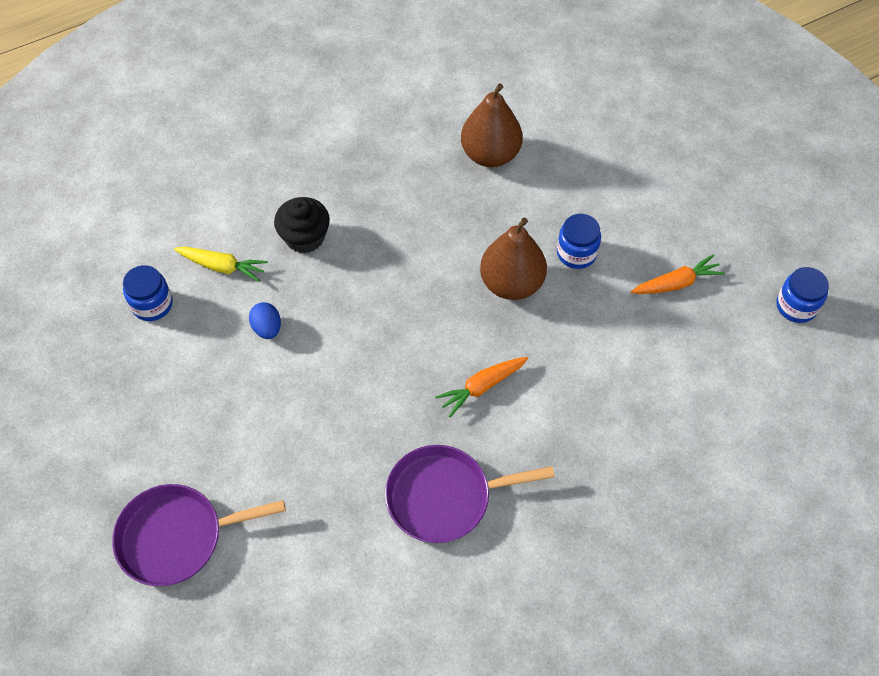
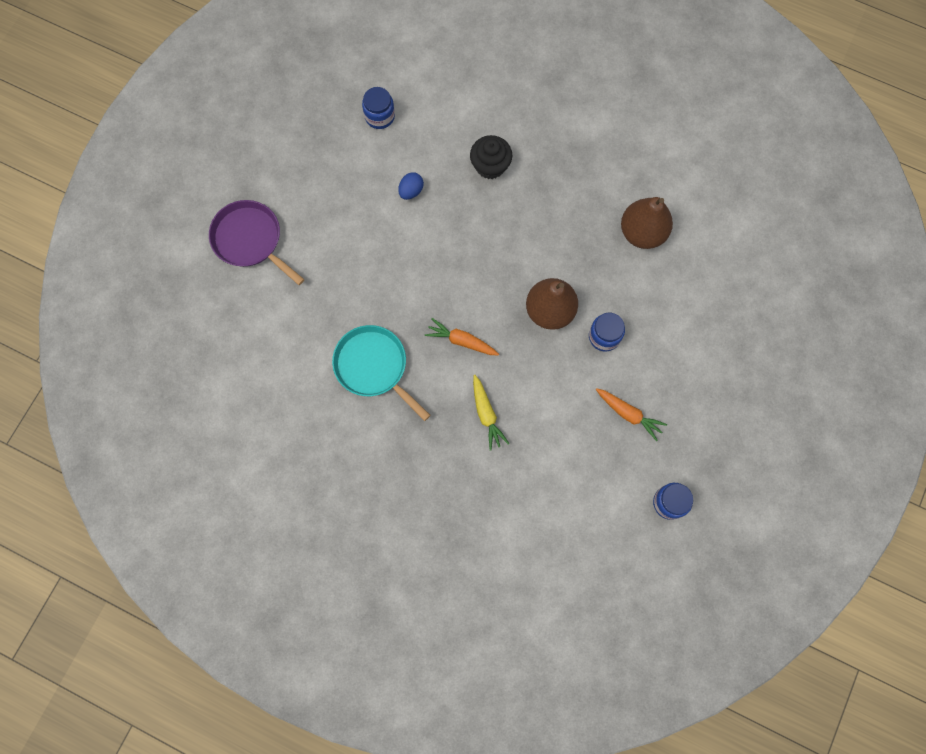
camera: 55 degrees right, 15 degrees up
yellow carrot [174,247,268,282] -> yellow carrot moved to [473,375,509,450]
purple pan [385,445,555,543] -> turquoise pan [332,325,431,421]

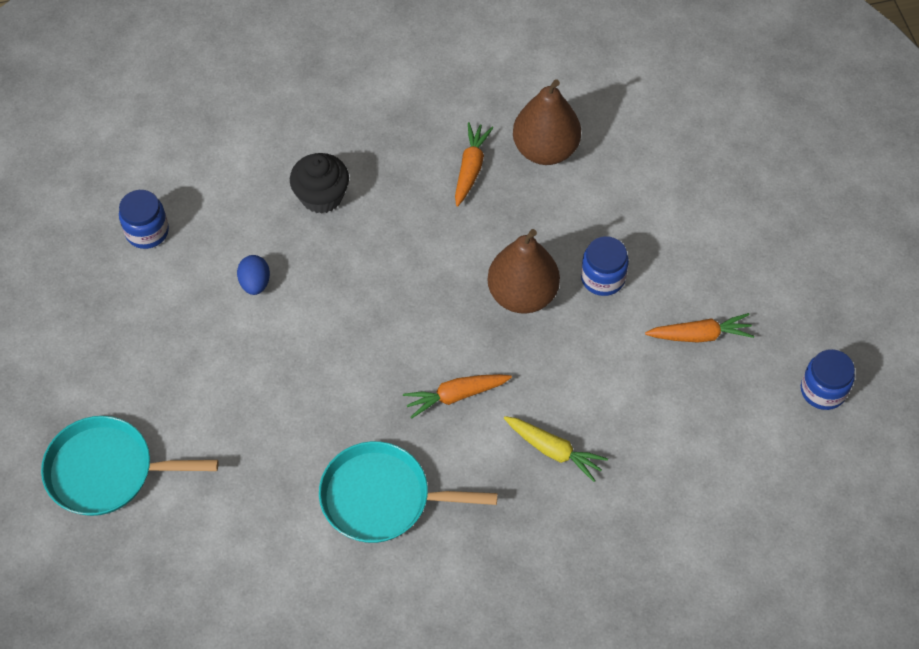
camera: 40 degrees left, 15 degrees down
purple pan [209,200,305,285] -> turquoise pan [41,416,218,516]
none -> orange carrot [455,122,493,207]

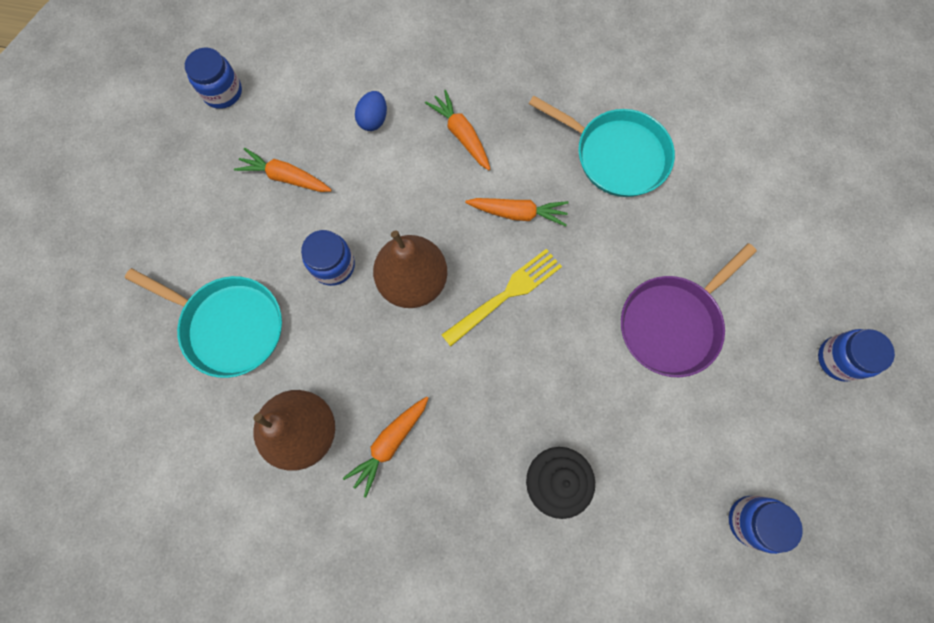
camera: 155 degrees left, 15 degrees up
turquoise pan [41,416,218,516] -> turquoise pan moved to [125,268,282,378]
blue egg [237,255,270,295] -> blue egg moved to [355,91,387,131]
yellow carrot [504,416,608,482] -> orange carrot [425,90,491,170]
none -> yellow fork [441,249,562,347]
none -> purple pan [621,243,757,377]
none -> blue jar [818,329,895,382]

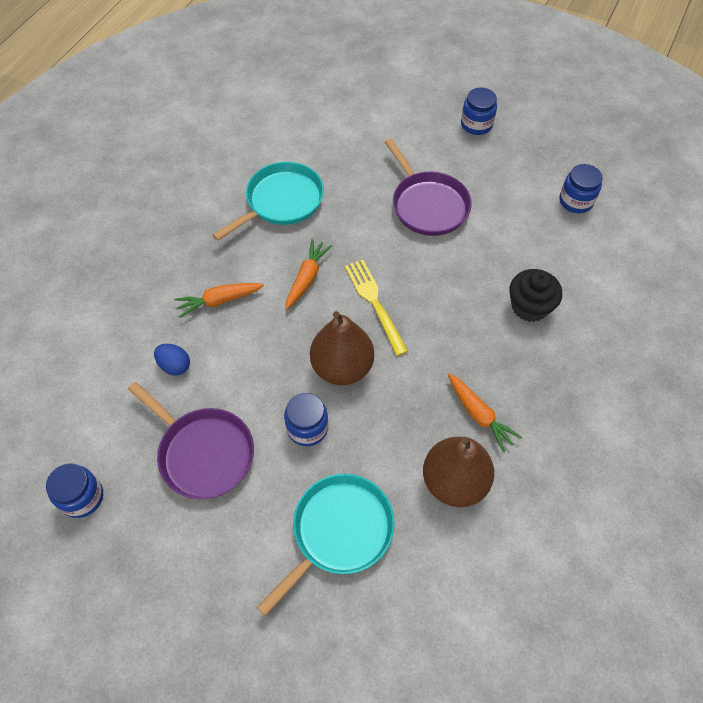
camera: 75 degrees left, 15 degrees down
orange carrot [234,148,332,192] -> purple pan [128,382,254,499]

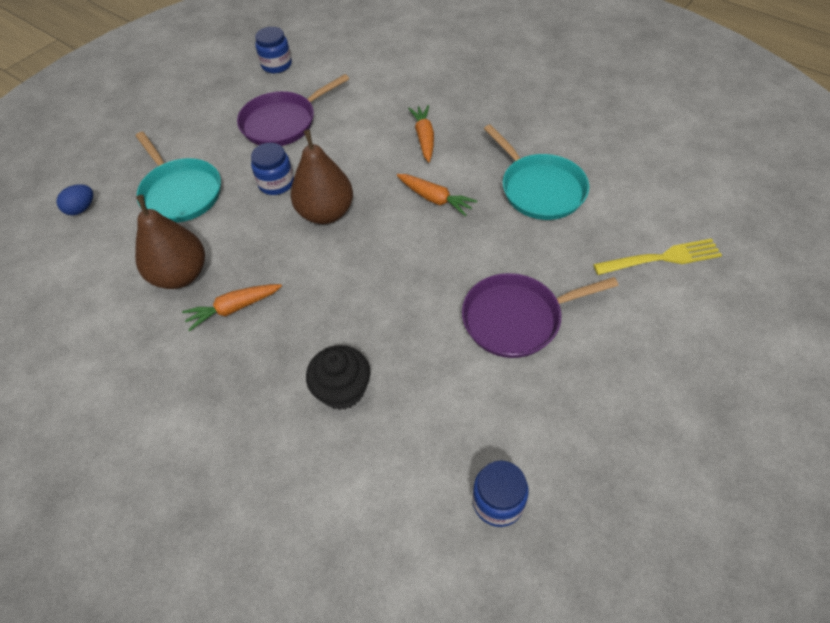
camera: 105 degrees right, 5 degrees down
blue egg [154,344,190,376] -> blue egg moved to [56,184,93,215]
yellow fork [345,260,408,356] -> yellow fork moved to [593,238,722,275]
blue jar [461,87,497,135] -> none

